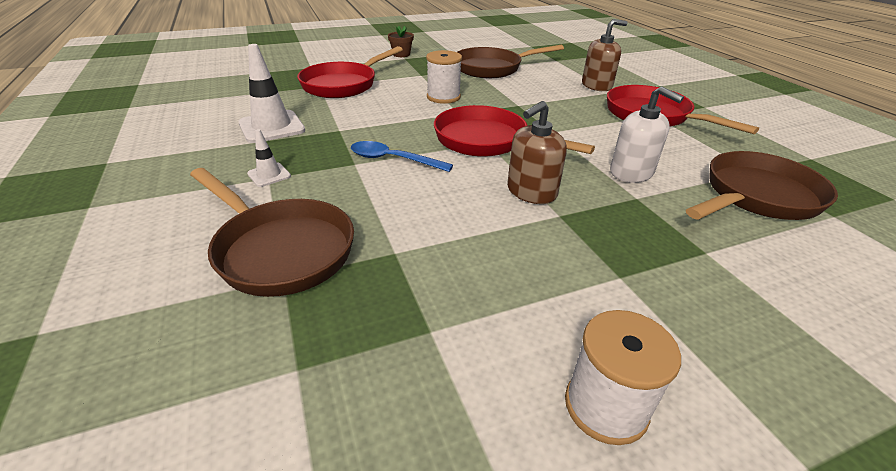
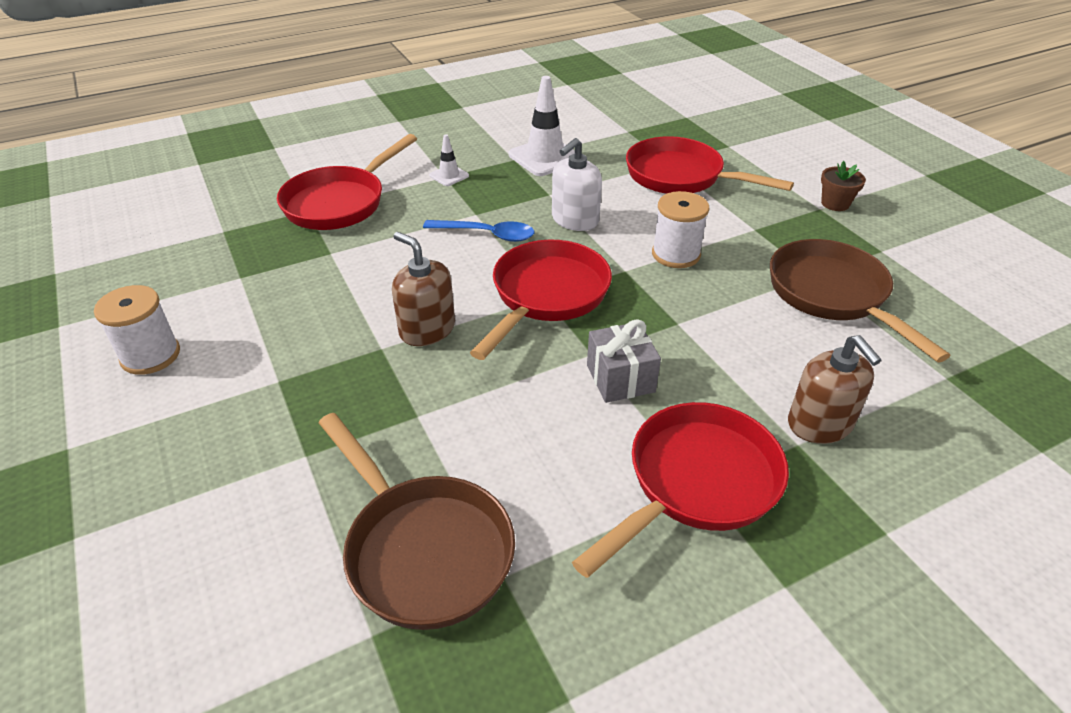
camera: 85 degrees right, 5 degrees up
brown pan [190,168,354,297] -> red pan [277,134,417,230]
blue spoon [351,141,453,172] -> blue spoon turned 90 degrees clockwise [423,220,534,242]
white soap dispenser [610,86,684,183] -> white soap dispenser moved to [552,138,602,231]
none -> grey gift [587,319,661,403]

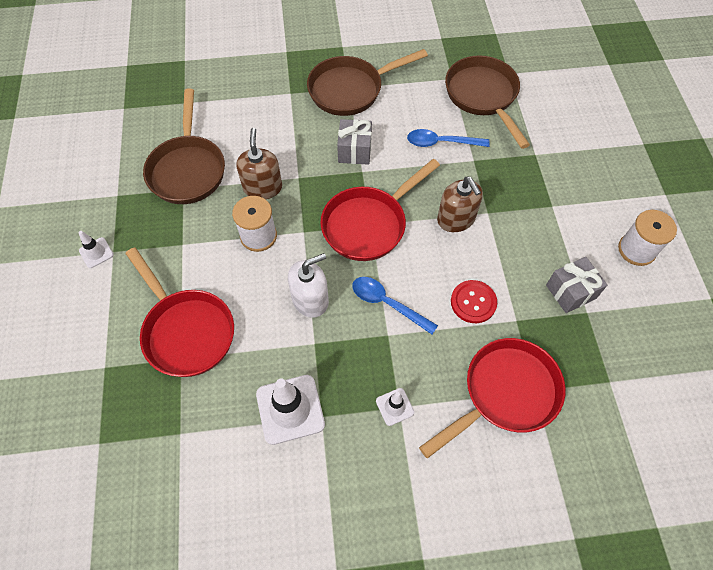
camera: 160 degrees left, 20 degrees up
red pan [572,402,789,578] -> brown pan [307,49,428,116]
brown soap dispenser [788,335,881,444] -> brown soap dispenser moved to [236,128,282,199]
brown flower pot [821,161,866,211] -> white traffic cone [78,231,114,268]
none -> blue spoon [407,129,490,147]
none -> red button [451,280,497,323]
none -> grey gift [546,257,608,313]

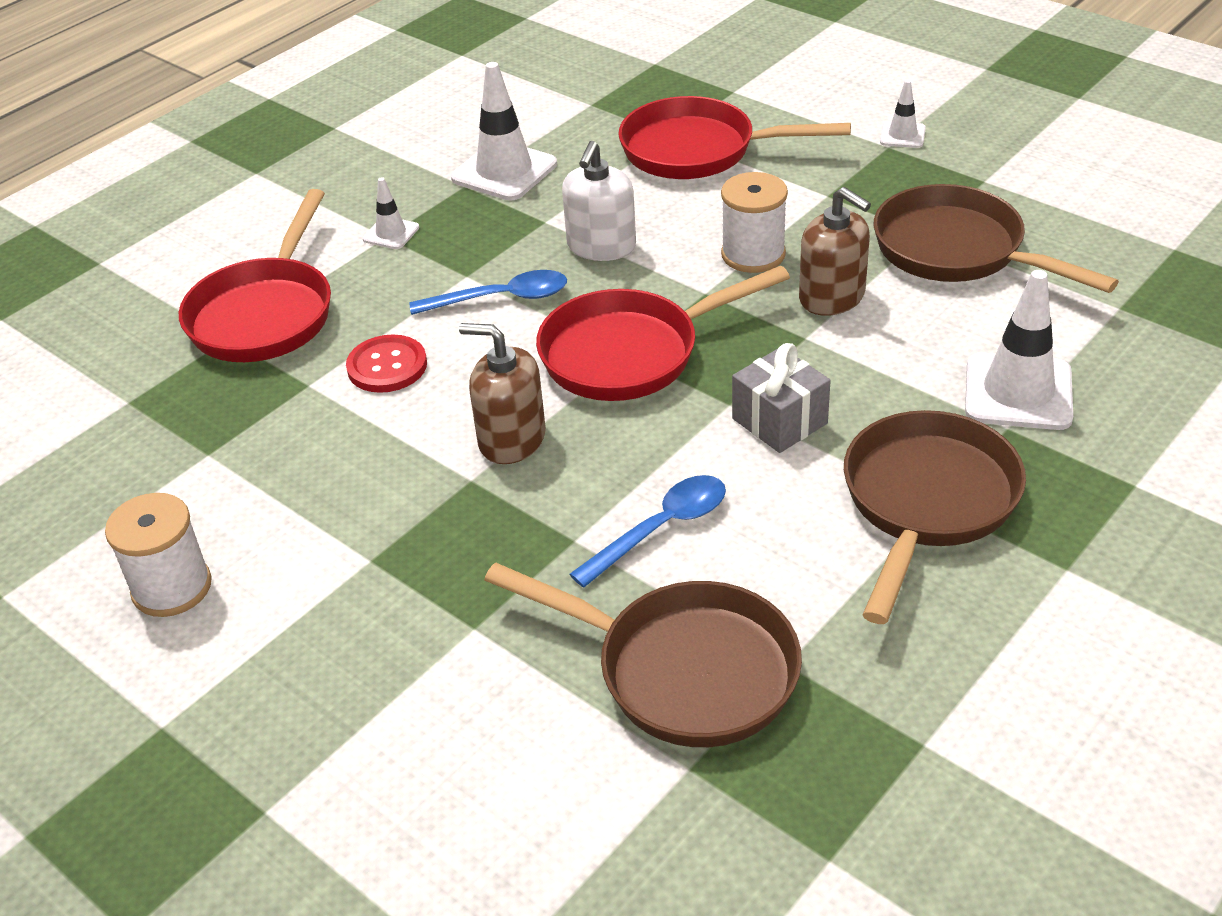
camera: 140 degrees right, 20 degrees down
red pan [320,159,440,261] -> red pan turned 120 degrees counterclockwise [536,266,790,401]
grey gift [546,257,608,313] -> none
none -> white traffic cone [965,270,1073,430]

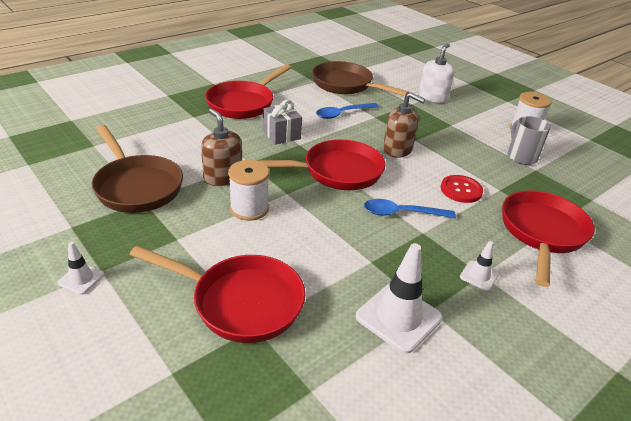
camera: 175 degrees left, 5 degrees down
white soap dispenser [562,141,636,261] -> white soap dispenser moved to [419,43,455,103]
brown pan [844,410,1026,624] -> red pan [205,64,291,119]
white traffic cone [965,270,1073,430] -> none
none -> grey mug [508,116,551,165]

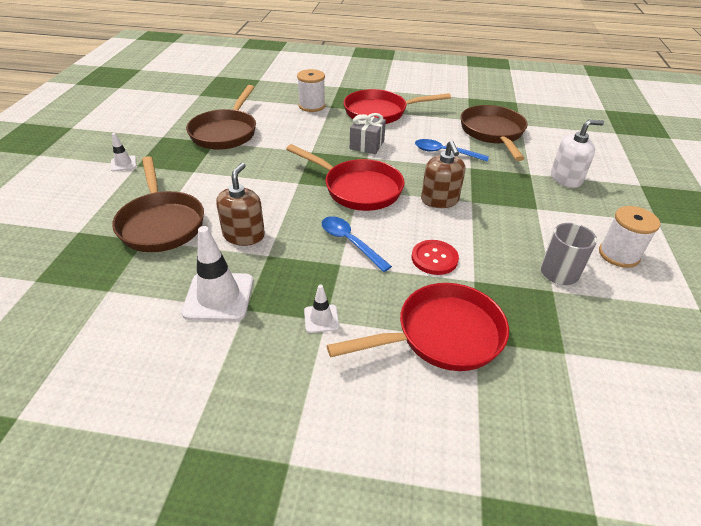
camera: 50 degrees right, 5 degrees up
red pan [130,246,305,343] -> brown pan [112,156,204,252]
brown soap dispenser [201,108,242,186] -> brown soap dispenser moved to [216,163,265,246]
white spool [228,160,269,221] -> white spool moved to [297,69,325,112]

